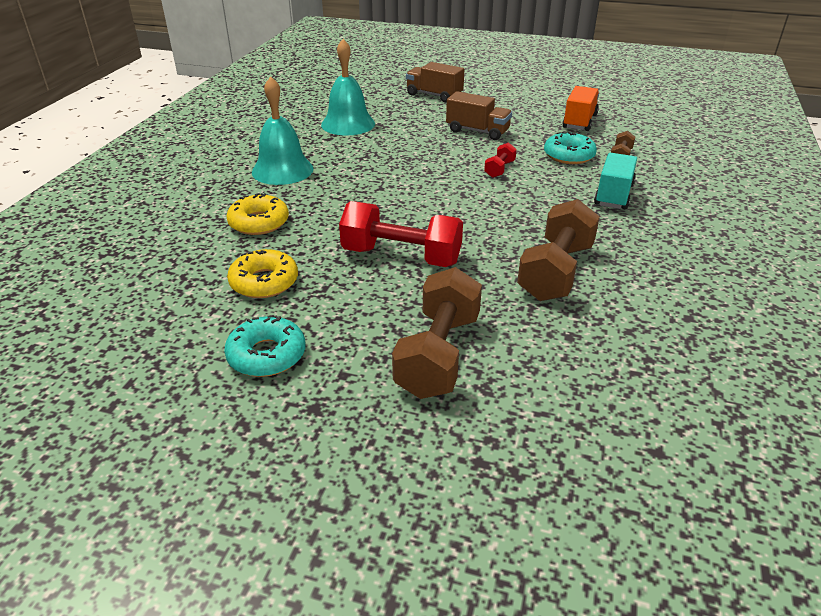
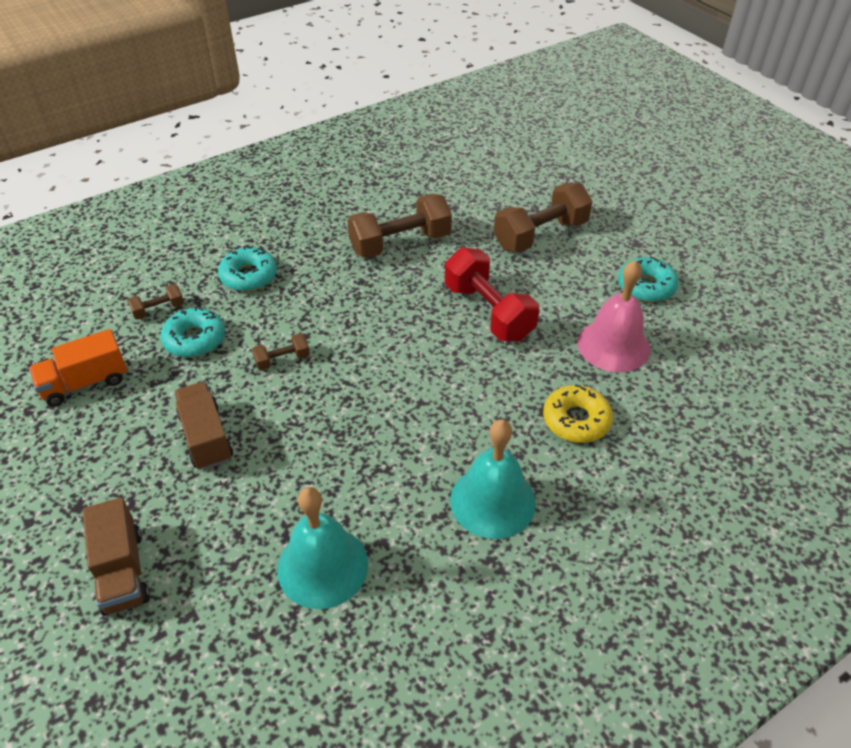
camera: 140 degrees left, 10 degrees up
yellow donut [227,249,298,298] -> pink bell [577,260,650,372]
red dumbbell [484,142,517,178] -> brown dumbbell [252,333,310,371]
turquoise truck [594,153,637,209] -> turquoise donut [218,246,277,291]

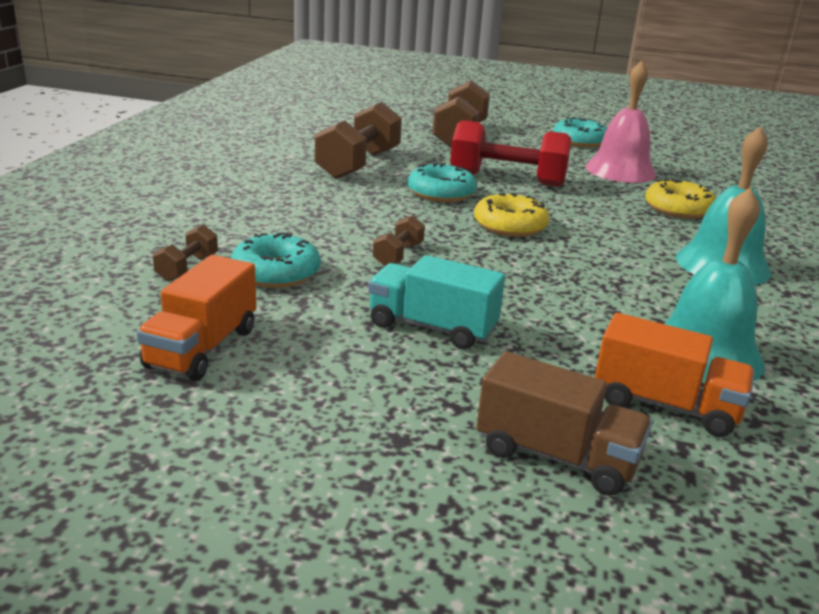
camera: 45 degrees left, 20 degrees down
brown truck [174,382,233,470] -> turquoise truck [368,255,505,349]
turquoise donut [218,246,277,291] -> turquoise donut moved to [408,163,477,202]
none -> yellow donut [474,193,549,237]
none -> orange truck [595,313,755,437]

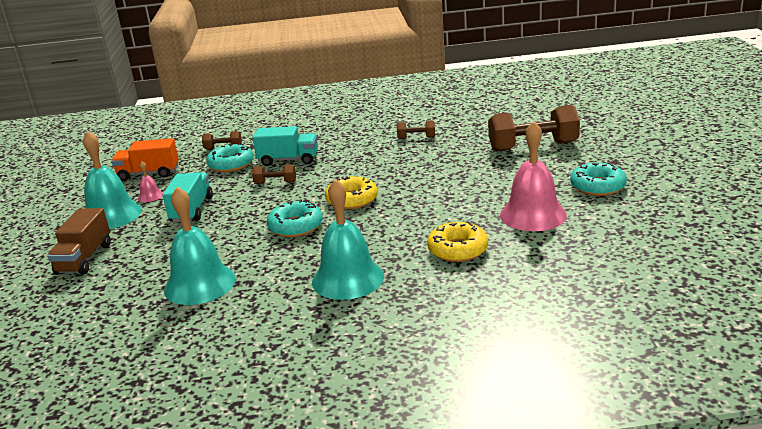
camera: 75 degrees right, 0 degrees up
brown dumbbell [315,102,402,179] -> brown dumbbell [397,120,435,139], size x0.47
turquoise donut [408,163,477,202] -> turquoise donut moved to [267,200,323,237]
red dumbbell [450,120,571,187] -> none
orange truck [595,313,755,437] -> none
none -> turquoise bell [83,131,142,229]
none -> pink bell [138,162,163,202]
none -> turquoise truck [253,126,318,166]

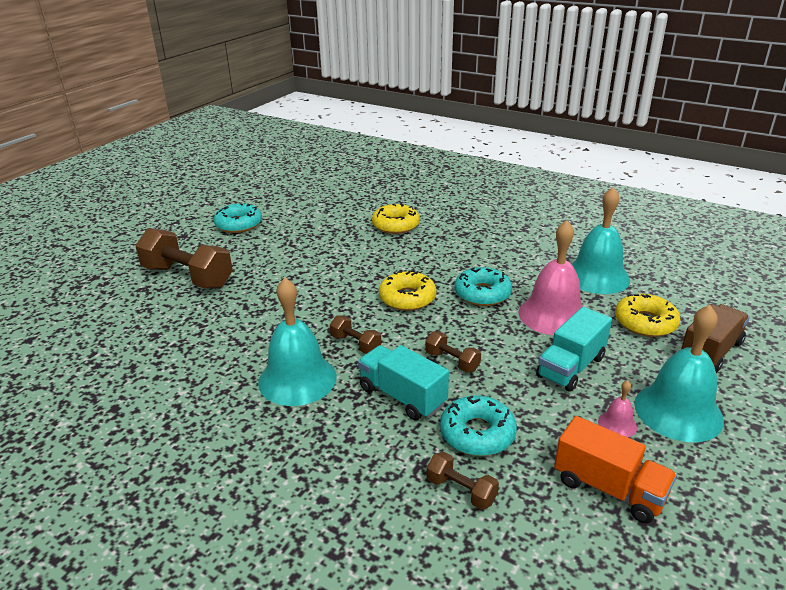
camera: 145 degrees left, 5 degrees up
turquoise bell [312,179,384,300] -> turquoise bell moved to [258,278,337,406]
brown dumbbell [397,120,435,139] -> brown dumbbell moved to [330,315,381,354]
pink bell [500,121,567,231] -> pink bell moved to [518,220,583,335]
none -> yellow donut [615,294,680,337]

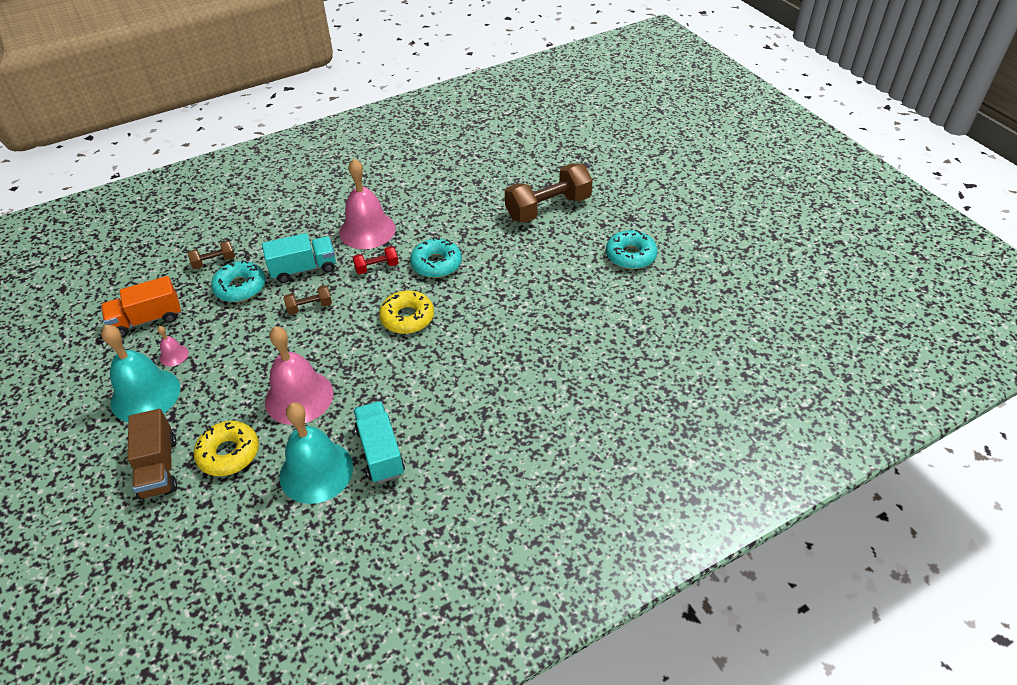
camera: 120 degrees right, 15 degrees up
turquoise bell [258,278,337,406] -> pink bell [339,159,396,249]
brown dumbbell [330,315,381,354] -> red dumbbell [353,246,399,274]
yellow donut [372,204,420,234] -> none
turquoise donut [455,267,512,306] -> turquoise donut moved to [410,237,462,278]
turquoise truck [536,307,612,392] -> turquoise truck moved to [353,401,405,483]

